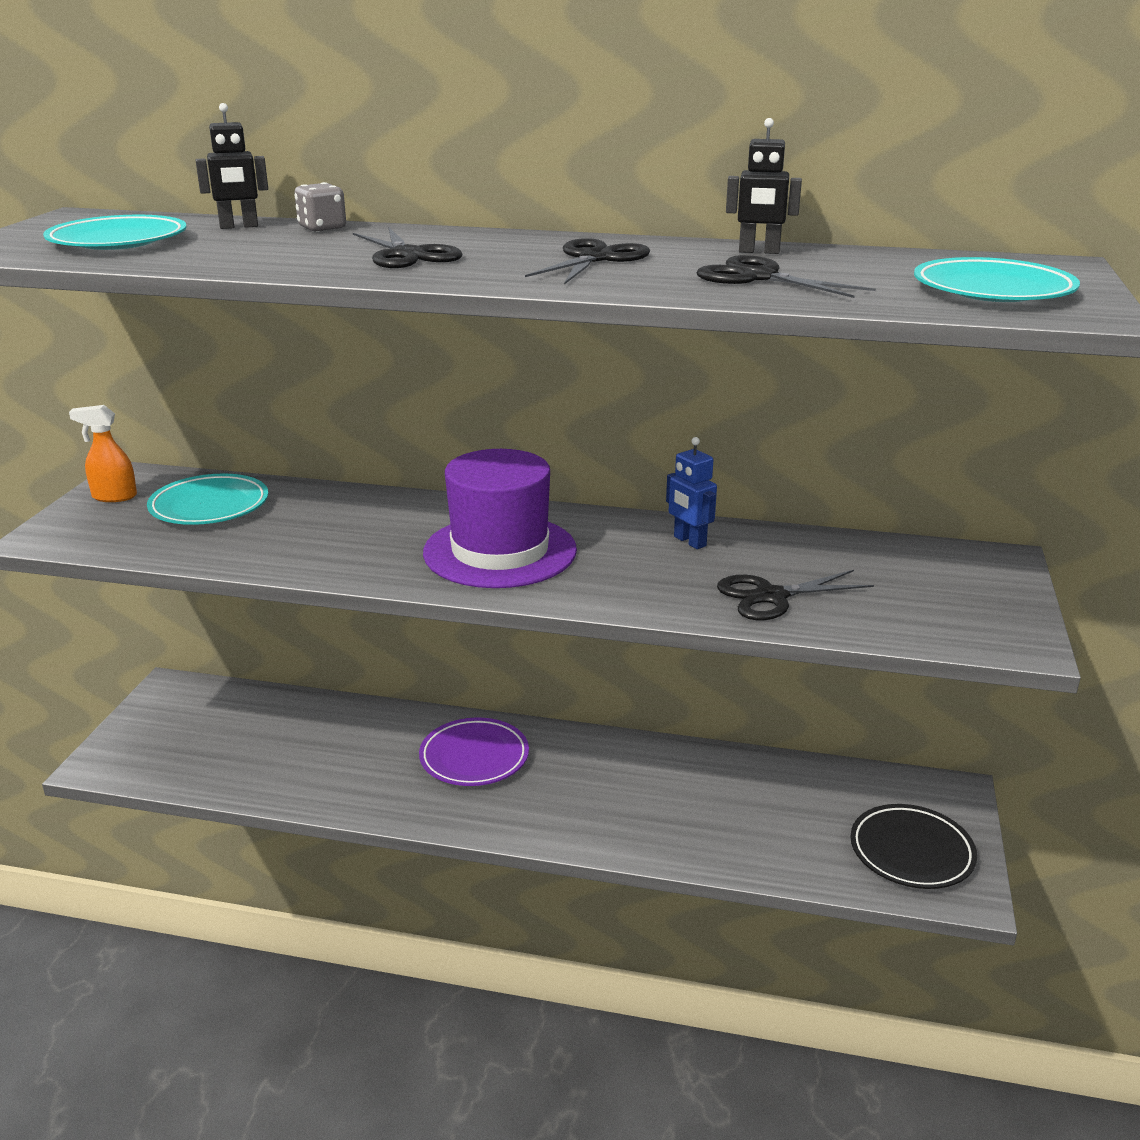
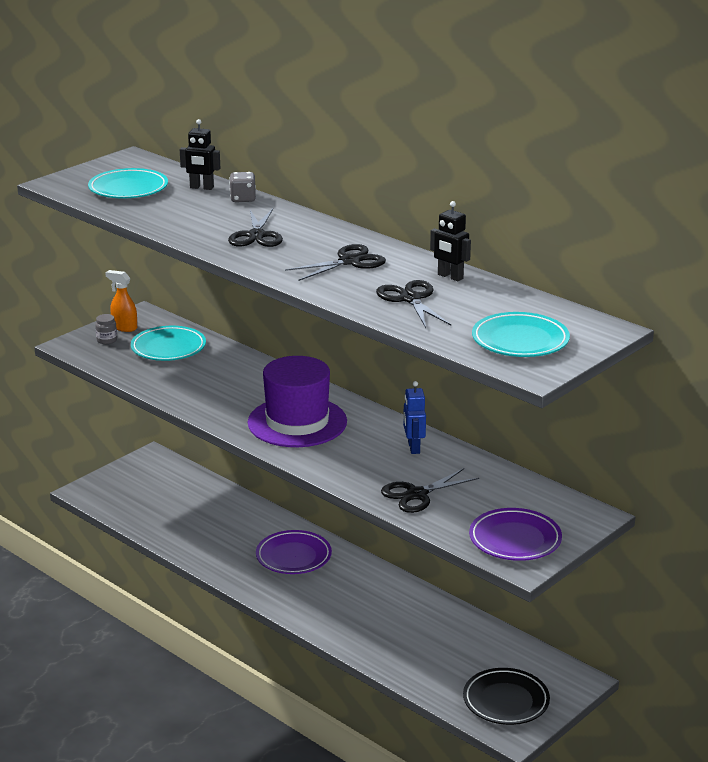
camera: 30 degrees right, 0 degrees up
black scissors [717,570,874,621] -> black scissors turned 45 degrees counterclockwise [381,468,479,513]
none -> grey jar [95,314,117,344]
none -> purple plate [469,508,562,561]

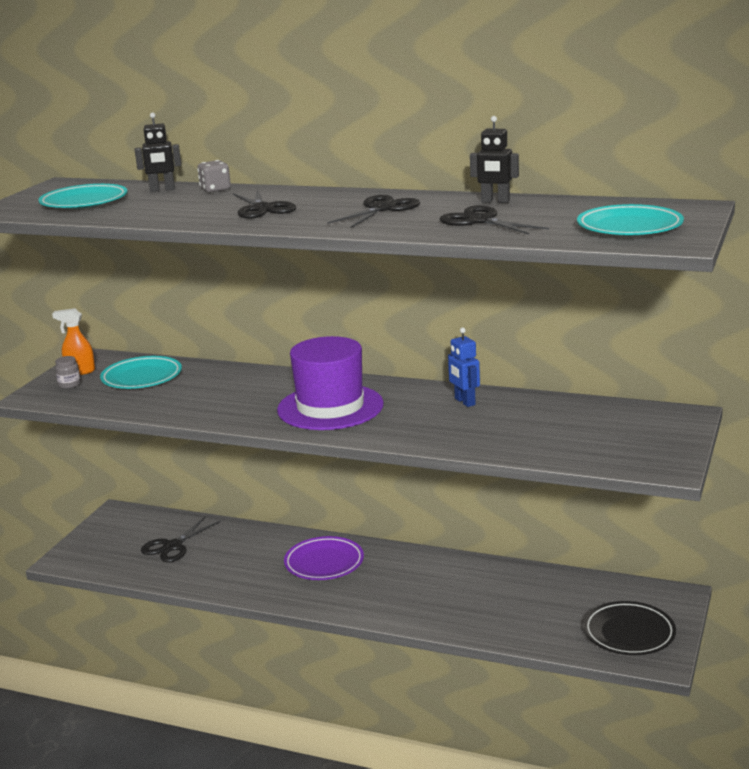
camera: 20 degrees left, 5 degrees down
black scissors [381,468,479,513] -> black scissors moved to [141,517,221,562]
purple plate [469,508,562,561] -> none

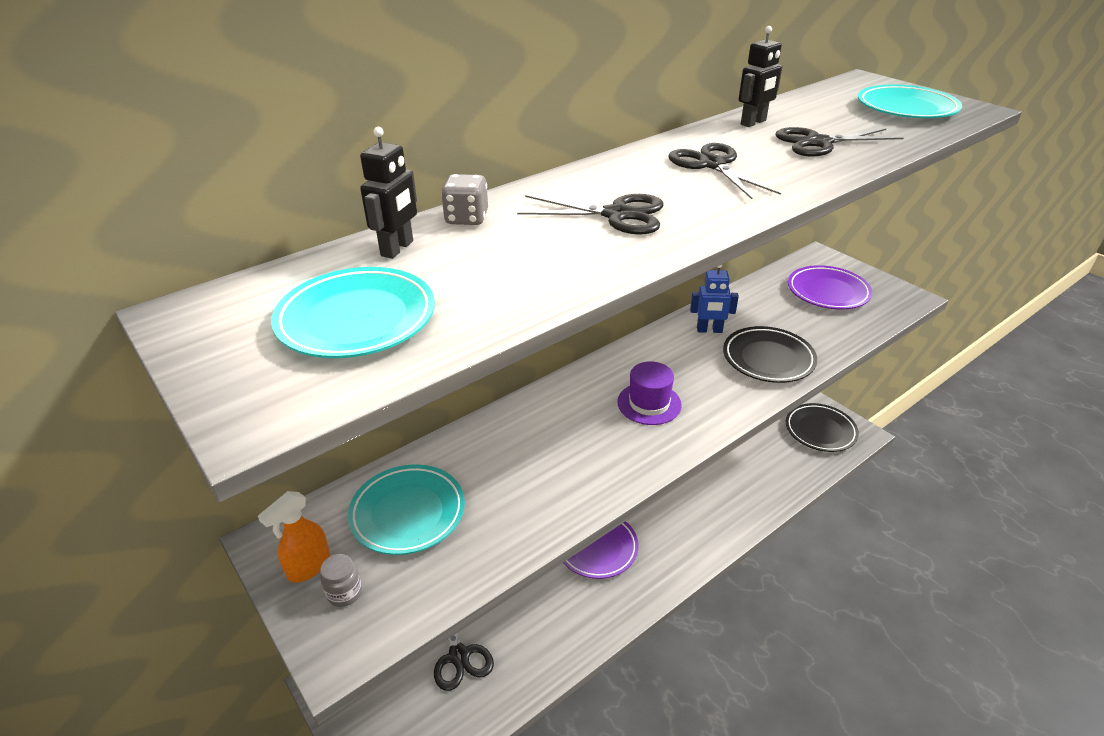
camera: 60 degrees left, 15 degrees up
purple hat [277,336,384,430] -> purple hat [617,361,682,425], size x0.54
none -> black plate [723,326,817,383]
none -> purple plate [788,265,872,309]

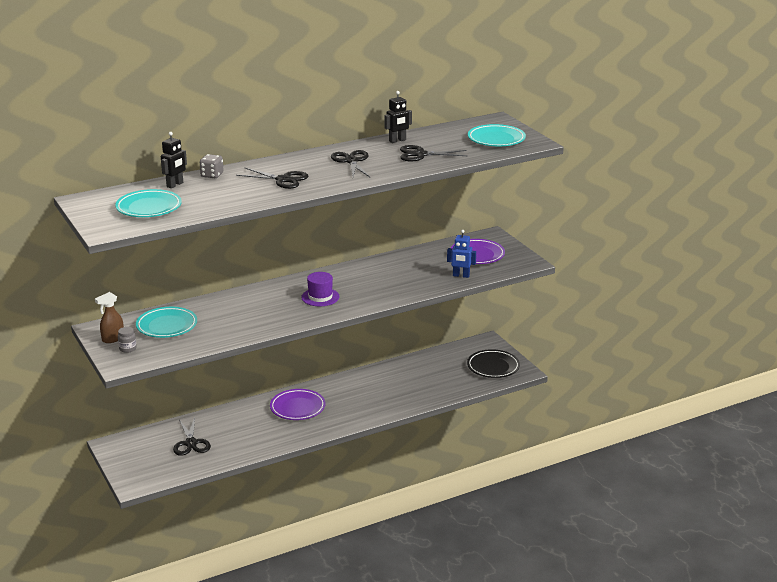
camera: 10 degrees right, 10 degrees down
orange spray bottle [258,491,330,583] -> brown spray bottle [95,292,124,343]
blue robot [690,265,739,333] -> blue robot moved to [447,230,476,278]
black plate [723,326,817,383] -> none

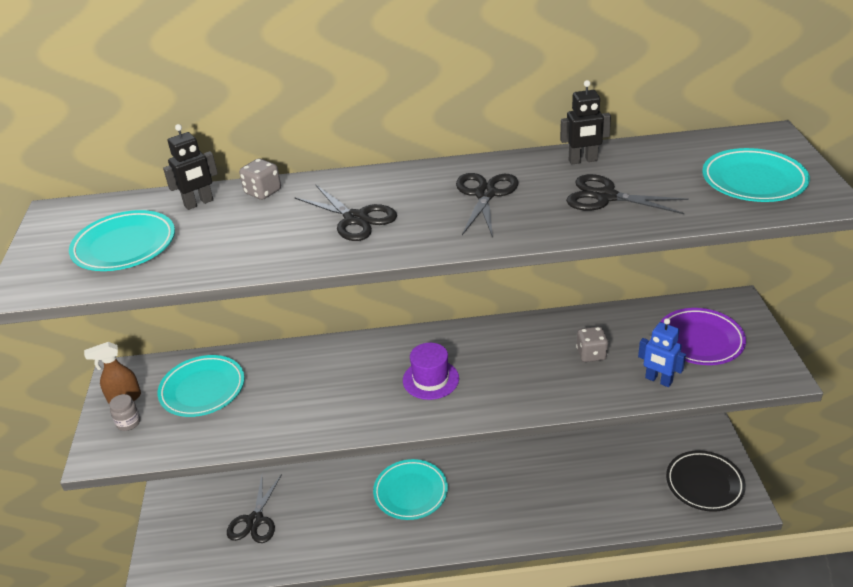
camera: 25 degrees right, 10 degrees up
purple plate [270,389,325,420] -> turquoise plate [373,459,448,520]
none -> grey dice [576,326,608,362]

